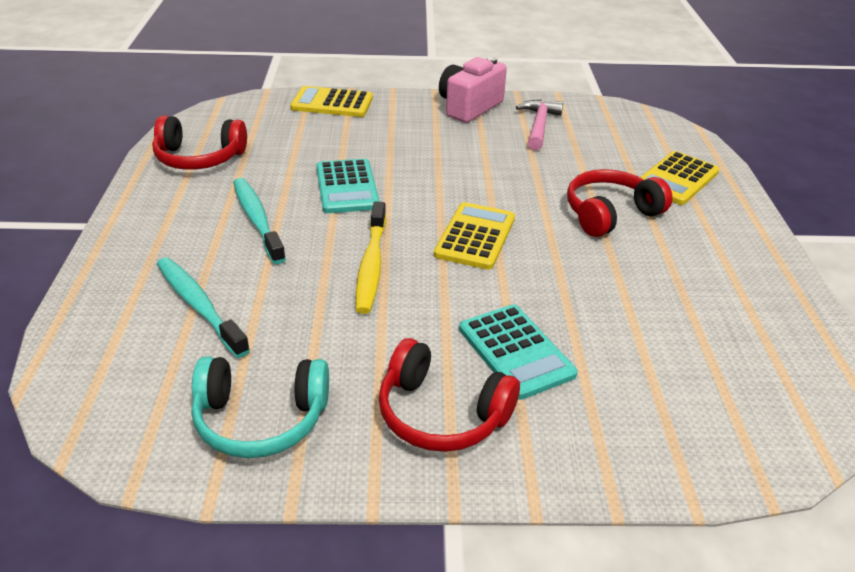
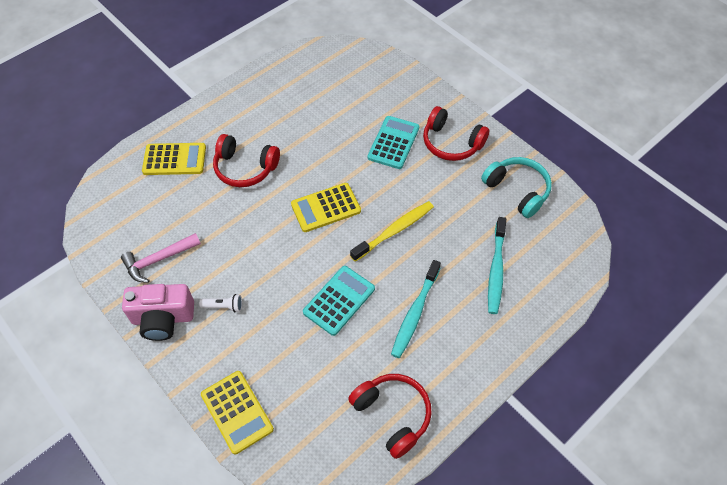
camera: 130 degrees left, 20 degrees up
red headphones [379,338,520,452] -> red headphones turned 135 degrees clockwise [423,106,489,161]
none -> white flashlight [199,294,242,312]

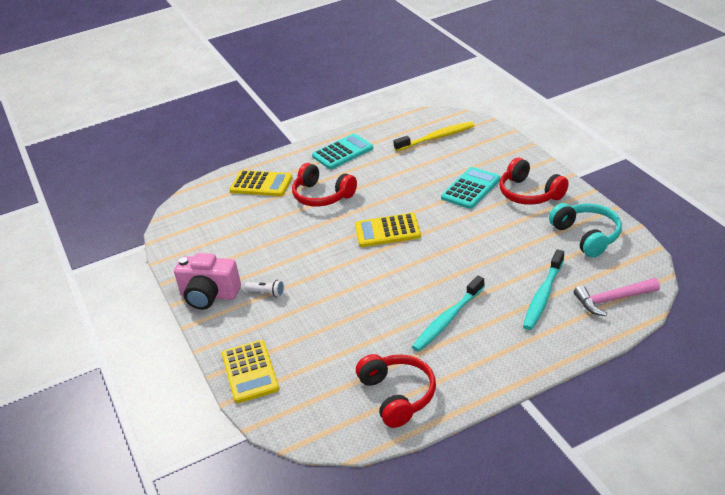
camera: 20 degrees right, 20 degrees down
pink hammer [121,233,201,283] -> pink hammer moved to [574,278,660,316]
turquoise calculator [303,266,375,336] -> turquoise calculator moved to [312,133,373,169]
yellow toothbrush [350,201,434,262] -> yellow toothbrush moved to [393,121,475,151]

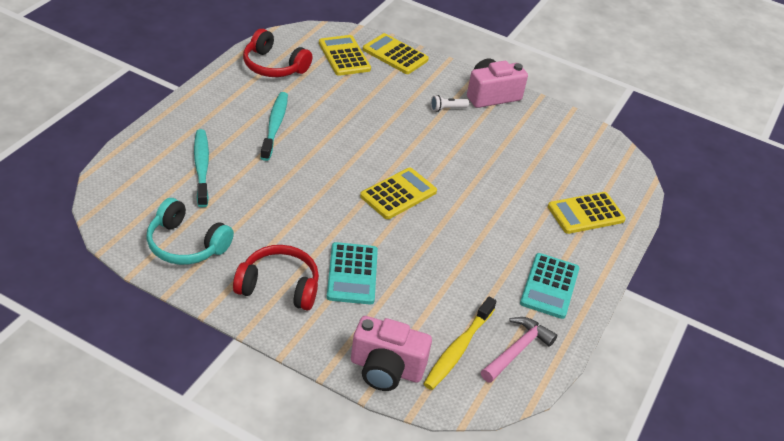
camera: 135 degrees right, 5 degrees up
red headphones [292,163,357,207] -> none
pink hammer [574,278,660,316] -> pink hammer moved to [481,317,557,383]
none -> yellow calculator [319,35,371,76]
none -> pink camera [351,316,432,391]

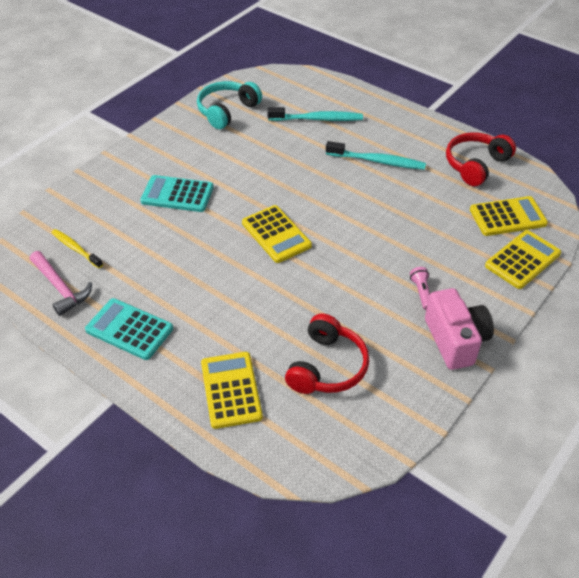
camera: 105 degrees right, 5 degrees up
red headphones [233,245,319,310] -> red headphones moved to [285,314,369,394]
pink camera [351,316,432,391] -> none
yellow toothbrush [423,297,497,390] -> yellow toothbrush [51,229,103,268], size x0.66
white flashlight [431,95,469,112] -> pink flashlight [410,267,430,310]

